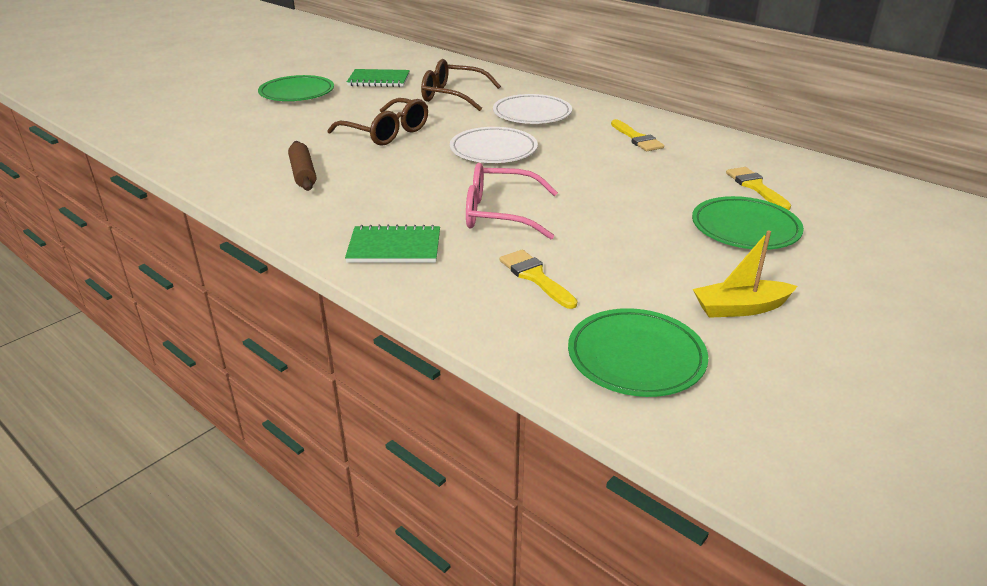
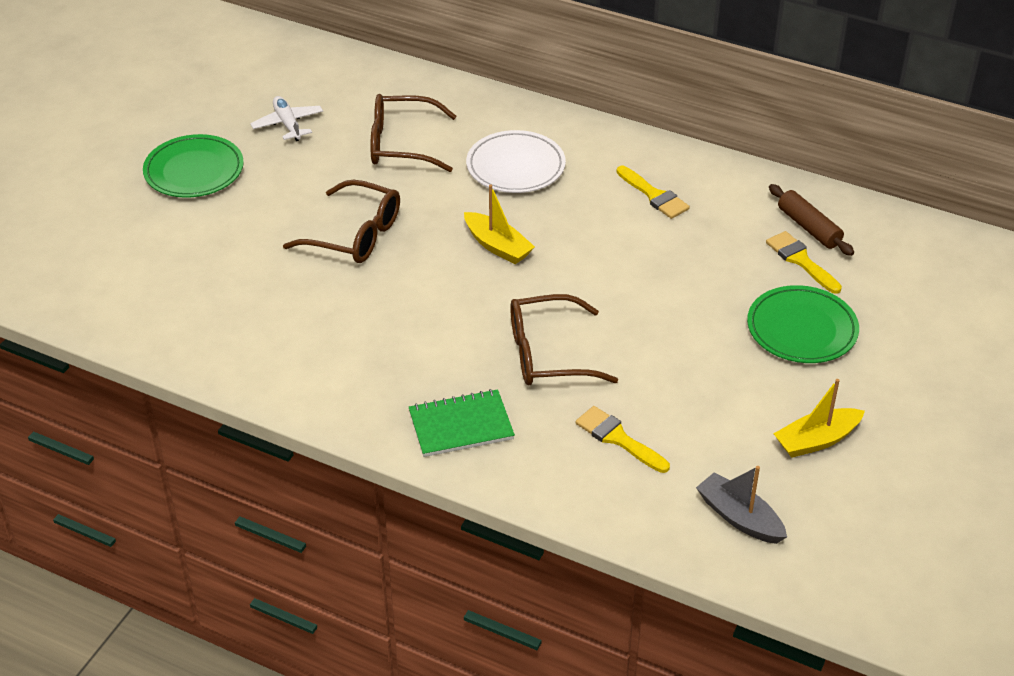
camera: 15 degrees left, 10 degrees up
brown rolling pin [288,141,316,191] -> brown rolling pin moved to [769,184,854,256]
green notebook [347,69,410,87] -> white plane [250,96,323,141]
white plate [450,127,538,163] -> yellow boat [464,184,535,264]
pink glasses [466,163,558,239] -> brown glasses [510,294,618,385]
green plate [568,308,708,397] -> grey boat [696,466,787,544]

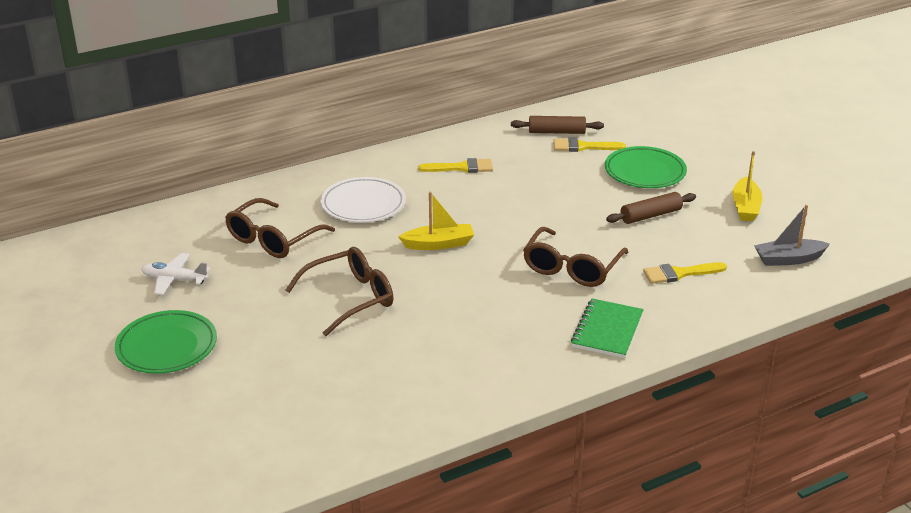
camera: 55 degrees left, 10 degrees down
none -> brown rolling pin [606,192,696,224]

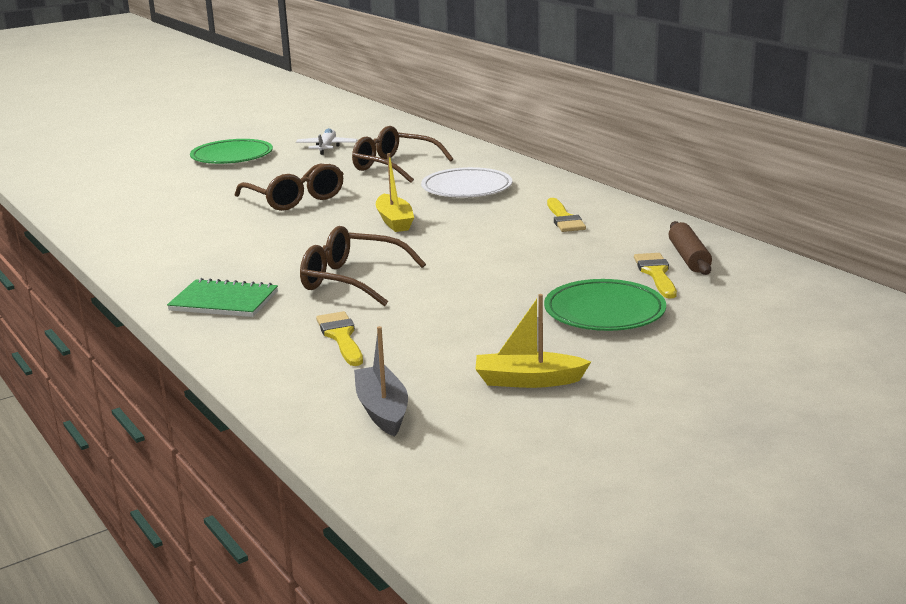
camera: 85 degrees right, 10 degrees down
brown rolling pin [606,192,696,224] -> none

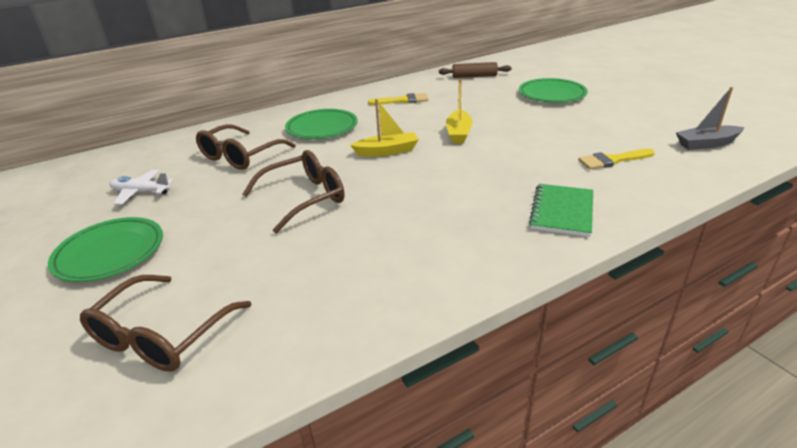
camera: 85 degrees left, 10 degrees up
brown glasses [300,226,426,306] -> brown glasses moved to [80,275,252,371]
white plate [421,167,512,198] -> green plate [285,109,358,139]
yellow boat [475,294,591,388] -> yellow boat moved to [446,79,473,143]
yellow brush [634,253,677,299] -> none

